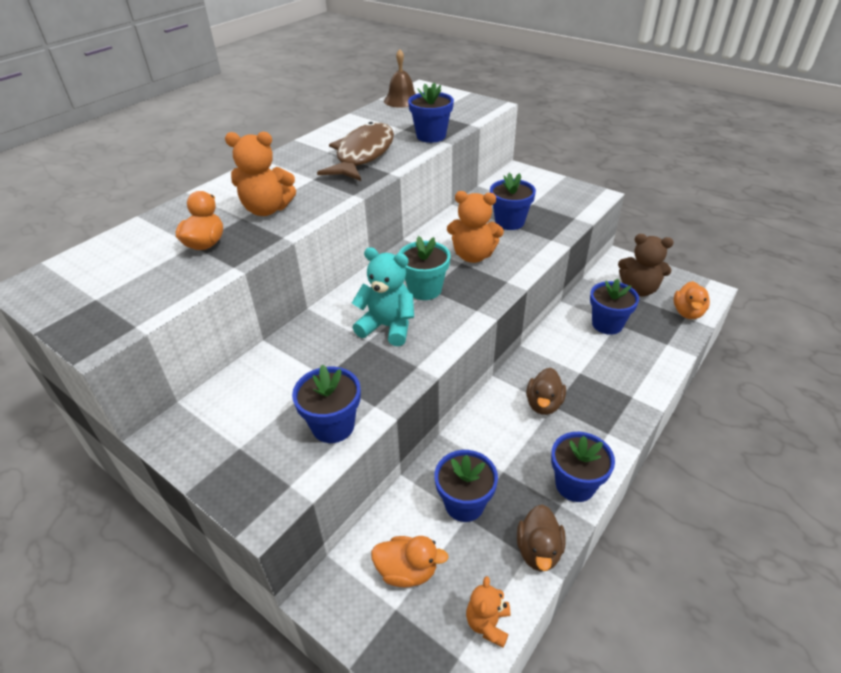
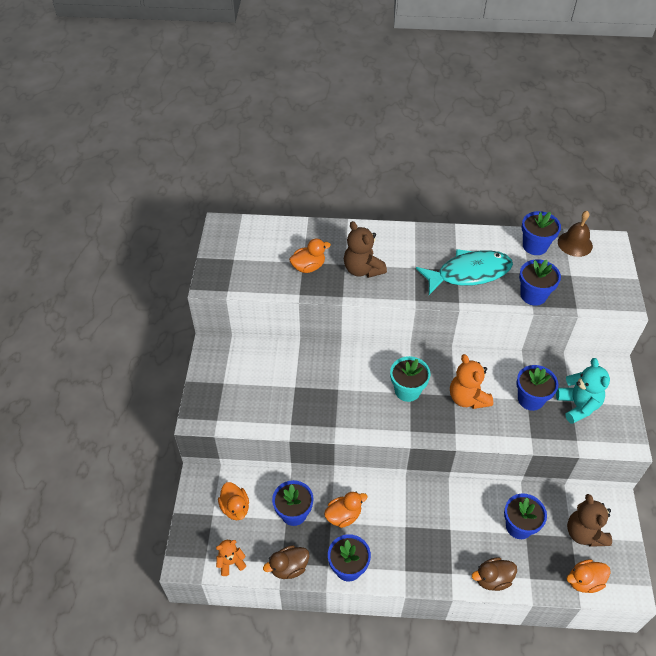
camera: 55 degrees right, 10 degrees up
orange teddy bear [225,132,296,216] -> brown teddy bear [344,221,387,278]
blue flower pot [292,365,361,443] -> blue flower pot moved to [522,211,561,255]
brown fish [317,122,394,181] -> turquoise fish [416,249,513,295]
turquoise teddy bear [352,247,414,346] -> turquoise teddy bear moved to [556,358,610,424]
brown duck [526,368,566,415] -> brown duck moved to [472,557,517,591]
none -> orange duck [324,491,368,528]

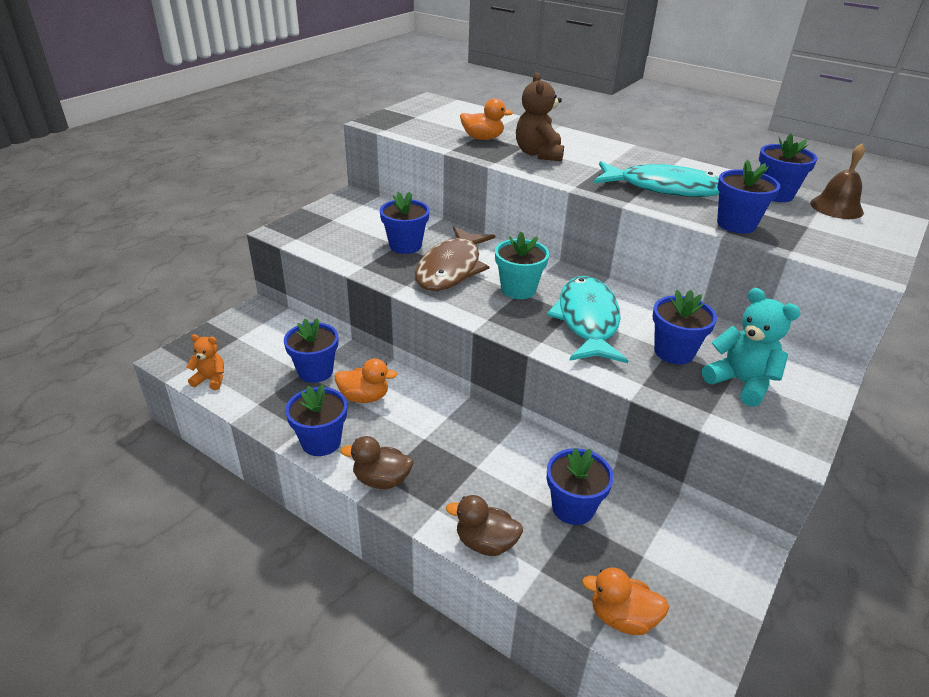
camera: 30 degrees right, 15 degrees down
orange duck [218,482,249,520] -> none
brown duck [263,545,309,579] -> brown duck moved to [341,436,413,489]
orange teddy bear [450,354,493,409] -> turquoise fish [547,276,629,363]
turquoise teddy bear [556,358,610,424] -> turquoise teddy bear turned 60 degrees counterclockwise [702,288,800,407]
brown teddy bear [567,494,612,547] -> none
none -> blue flower pot [380,192,430,254]
none -> brown fish [415,226,495,291]

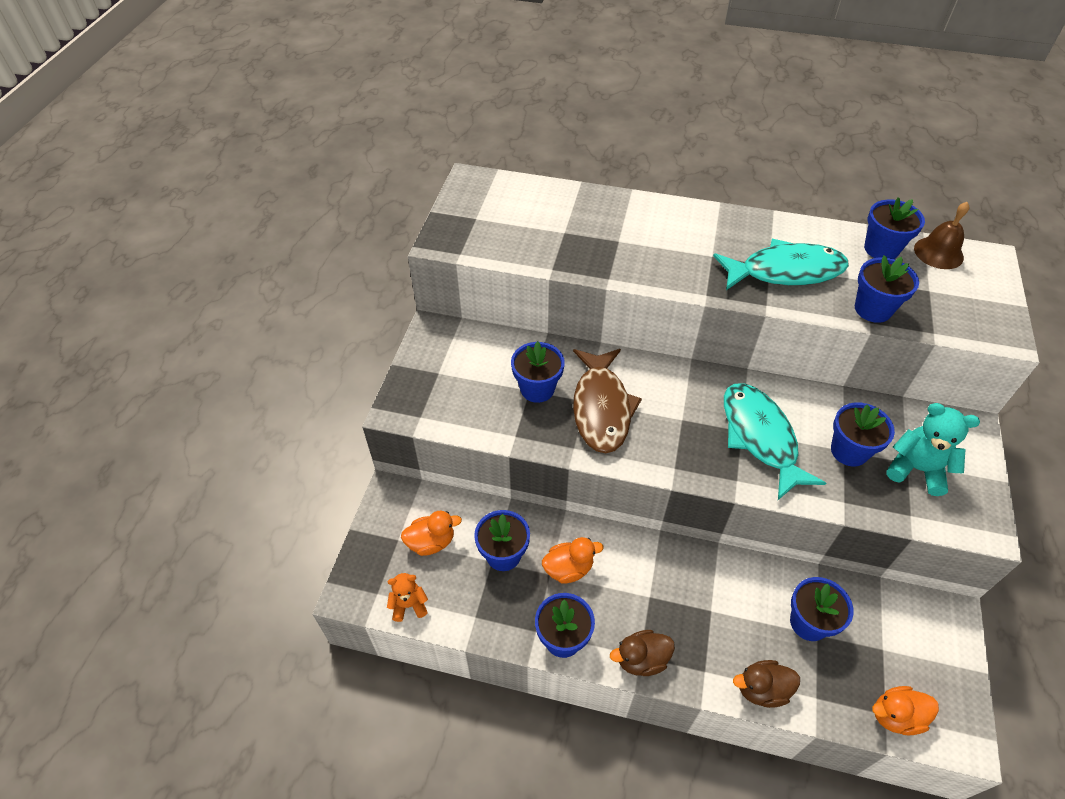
camera: 20 degrees left, 15 degrees up
orange duck [460,98,513,140] -> orange duck moved to [401,511,462,556]
turquoise flower pot [495,232,549,299] -> none
brown teddy bear [516,72,564,161] -> none

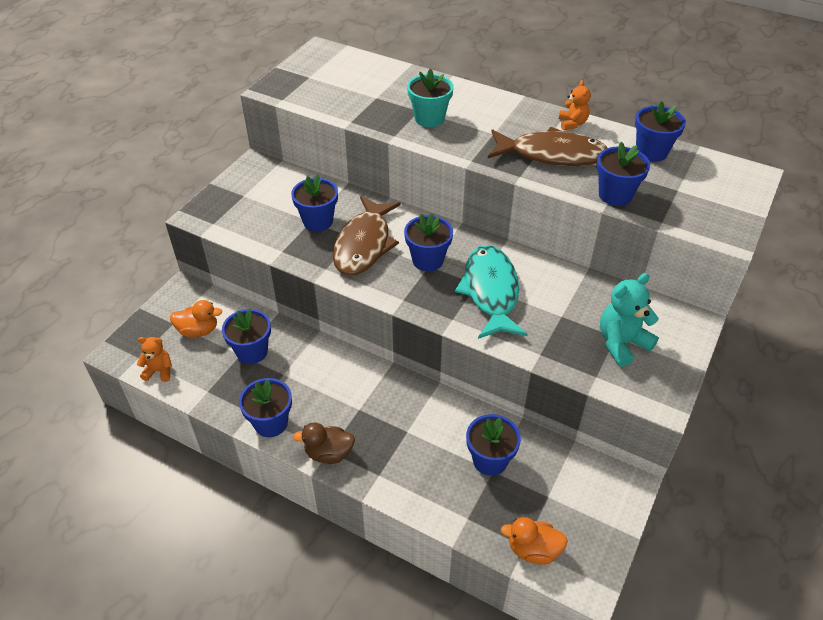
camera: 15 degrees right, 5 degrees down
orange duck [542,537,604,584] -> none
turquoise fish [713,239,849,290] -> brown fish [488,127,607,166]
brown duck [733,660,800,708] -> none
blue flower pot [831,402,895,467] -> blue flower pot moved to [404,213,453,271]
turquoise teddy bear [886,403,980,496] -> turquoise teddy bear turned 75 degrees counterclockwise [600,273,659,367]
brown bell [914,202,969,269] -> none
none -> turquoise flower pot [407,69,453,127]
none -> orange teddy bear [559,80,591,130]

